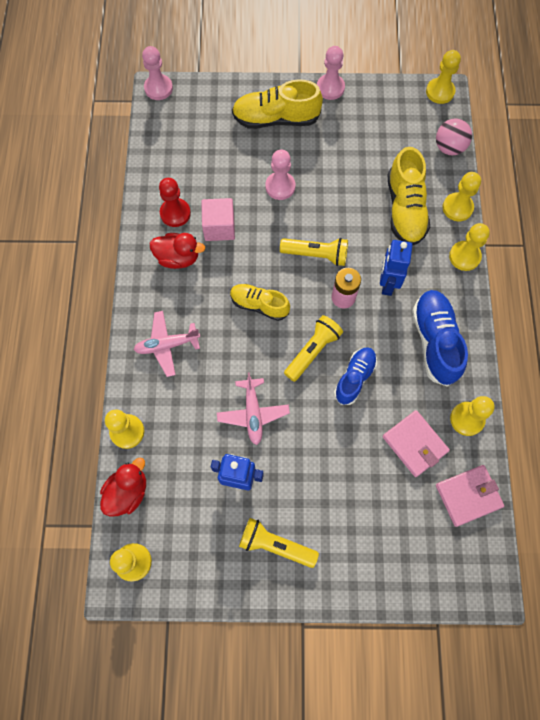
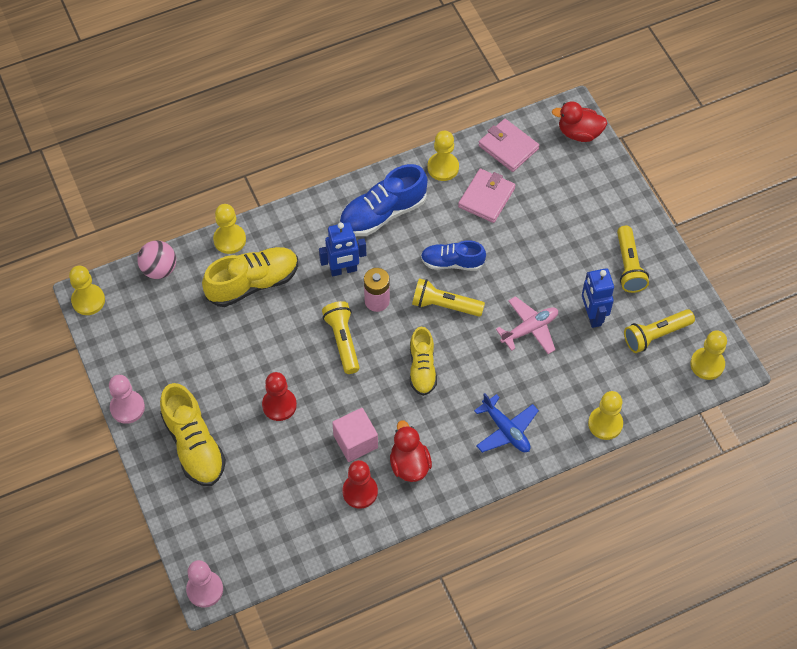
camera: 115 degrees left, 10 degrees down
red duck [100,458,146,517] -> red duck moved to [552,101,607,142]
pink plane [133,311,200,377] -> blue plane [474,393,539,453]
pink pawn [266,150,296,200] -> red pawn [262,372,297,421]
yellow pawn [449,223,490,271] -> none
none -> yellow flashlight [624,309,695,353]

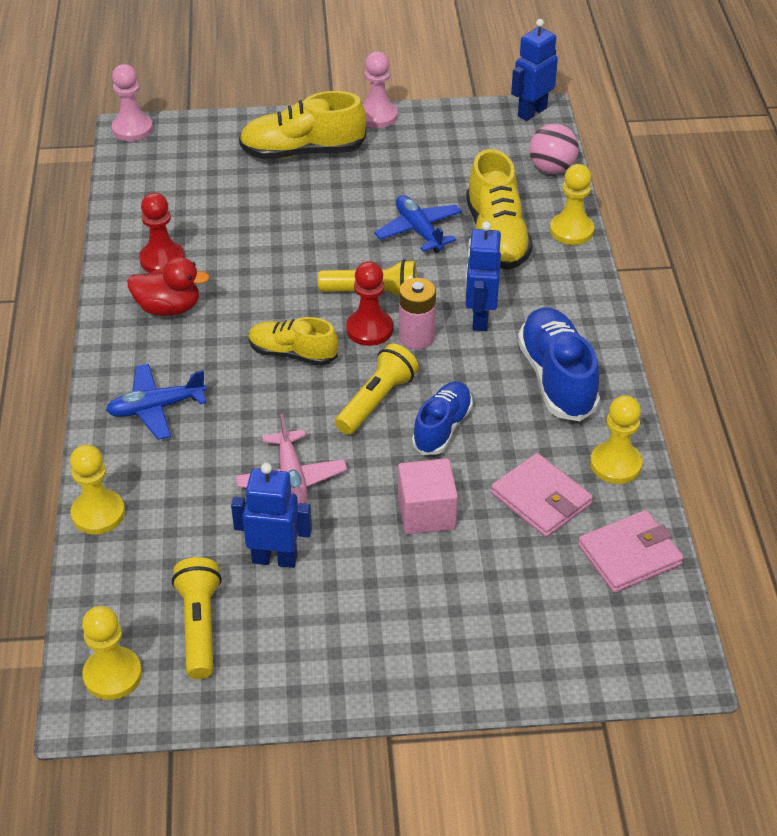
camera: 110 degrees right, 15 degrees down
yellow pawn [69,266,105,315] -> blue robot [511,19,558,121]
red pawn [262,372,297,421] -> red pawn moved to [346,261,393,346]
pink cube [332,408,378,462] -> pink cube moved to [398,458,458,535]
red duck [552,101,607,142] -> none
yellow flashlight [617,226,649,293] -> none
none -> blue plane [374,195,462,253]

